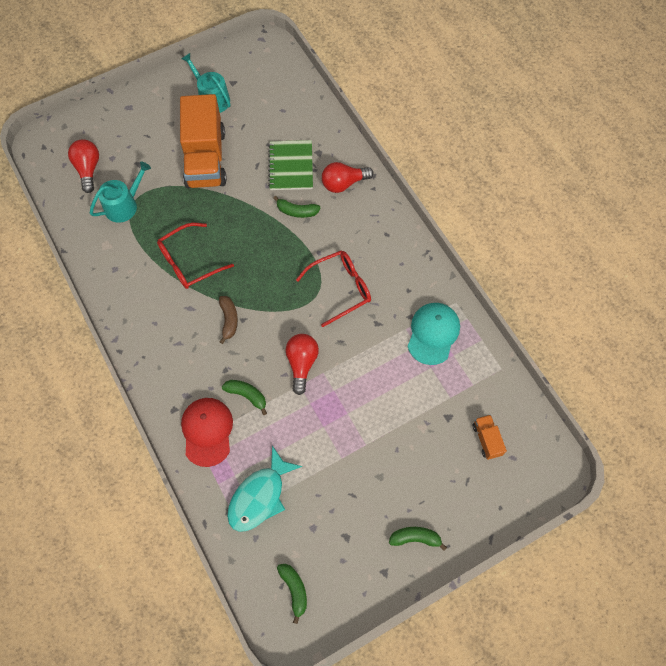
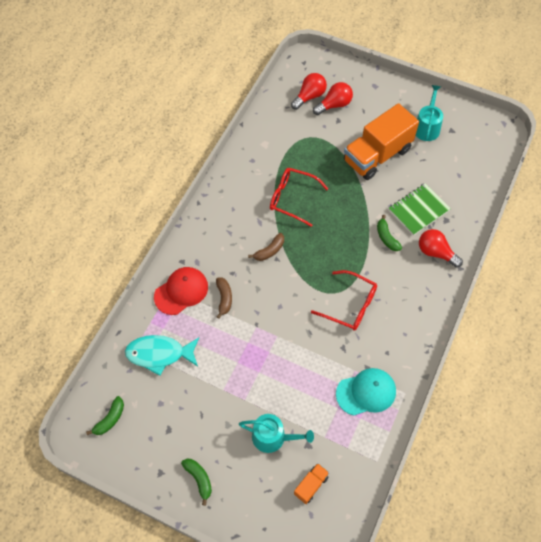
camera: 55 degrees right, 5 degrees down
turquoise watering can [90,161,151,223] -> turquoise watering can moved to [239,414,314,453]
green banana [222,380,267,415] -> brown banana [216,278,232,319]
red light bulb [285,334,319,395] -> red light bulb moved to [313,82,353,115]

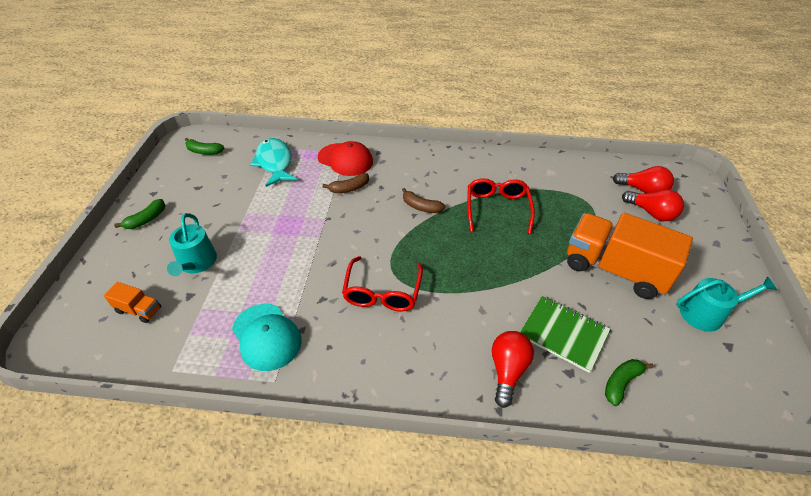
camera: 70 degrees right, 15 degrees down
green banana [377,215,402,251] -> green banana moved to [605,359,654,406]

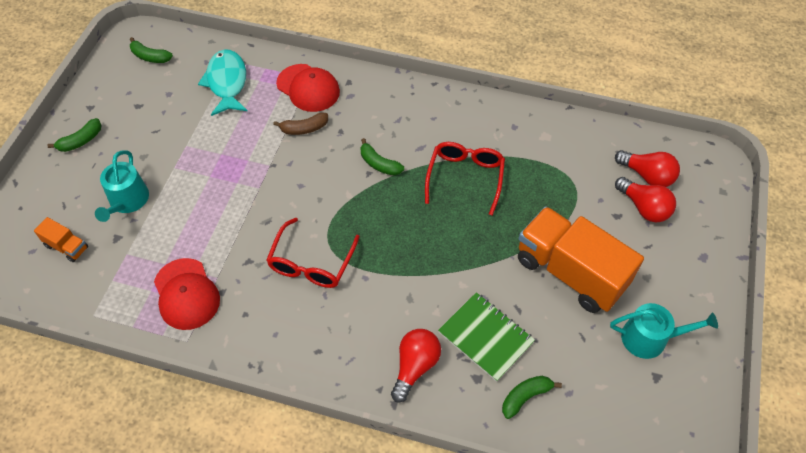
camera: 10 degrees right, 10 degrees up
turquoise cap [232,304,302,371] -> red cap [154,258,220,330]
brown banana [402,188,445,213] -> green banana [360,138,404,175]

